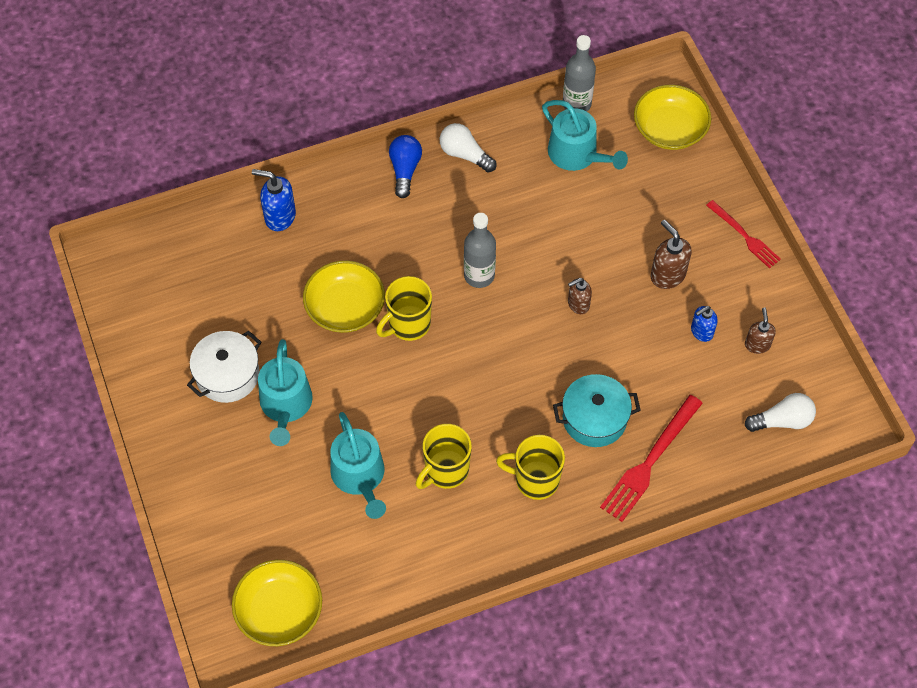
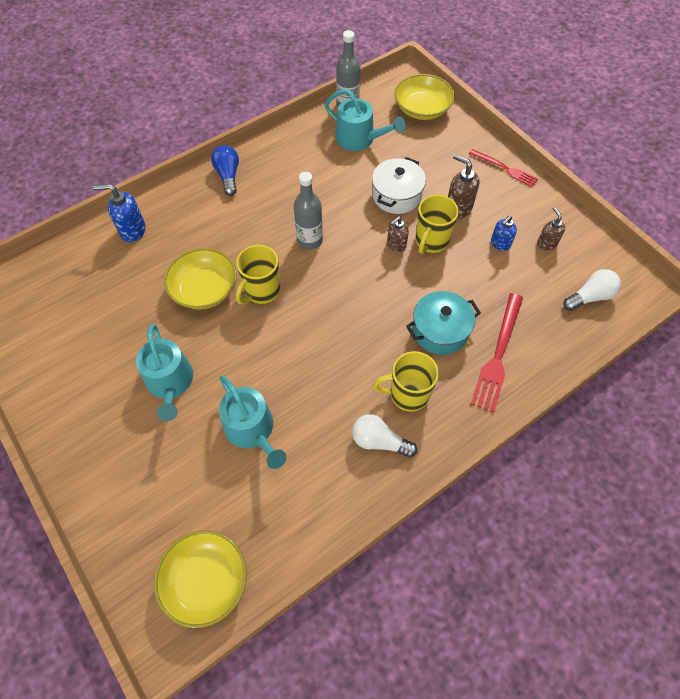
camera: 15 degrees left, 0 degrees up
white pot [187,331,262,403] -> white pot moved to [372,157,426,214]
yellow mug [416,424,472,489] -> yellow mug moved to [415,195,459,254]
white light bulb [440,123,497,172] -> white light bulb moved to [352,414,417,458]

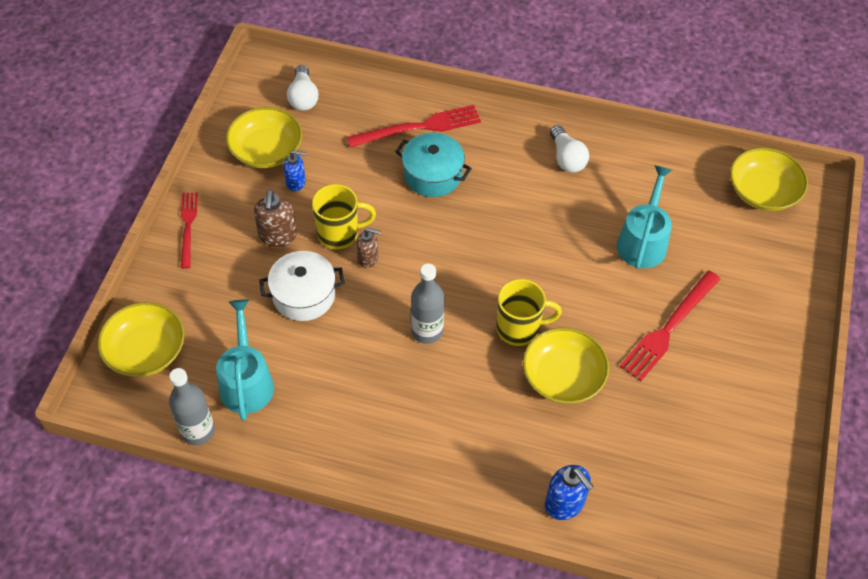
camera: 130 degrees left, 5 degrees down
turquoise watering can [136,324,193,421] -> red fork [620,271,720,381]
blue light bulb [211,145,239,196] -> none
yellow mug [373,351,439,412] -> none
brown soap dispenser [537,207,565,251] -> yellow bowl [226,107,302,168]
white light bulb [563,269,621,311] -> white light bulb turned 120 degrees counterclockwise [287,65,318,111]

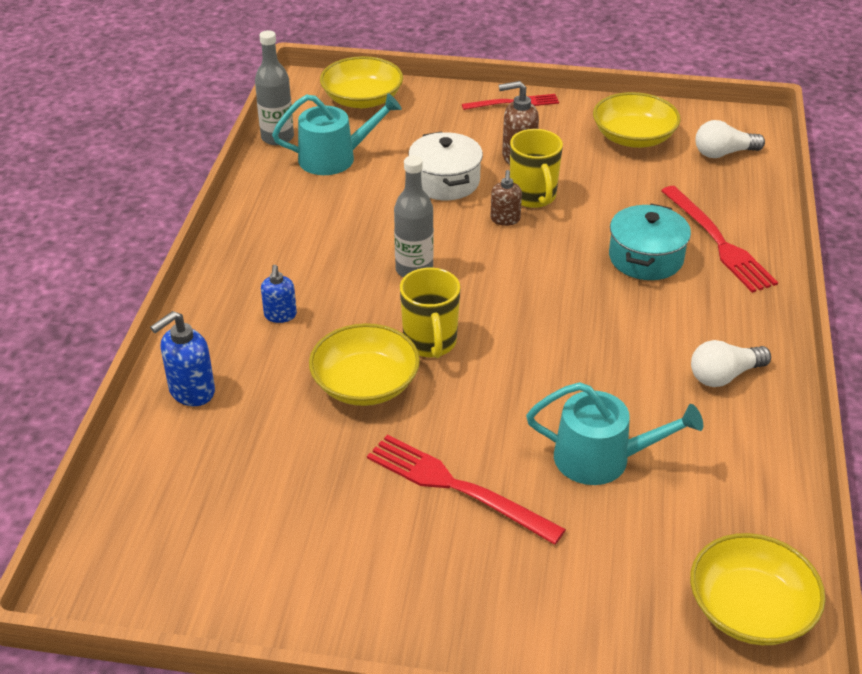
camera: 85 degrees right, 15 degrees down
blue soap dispenser [283,150,306,191] -> blue soap dispenser moved to [261,265,297,323]

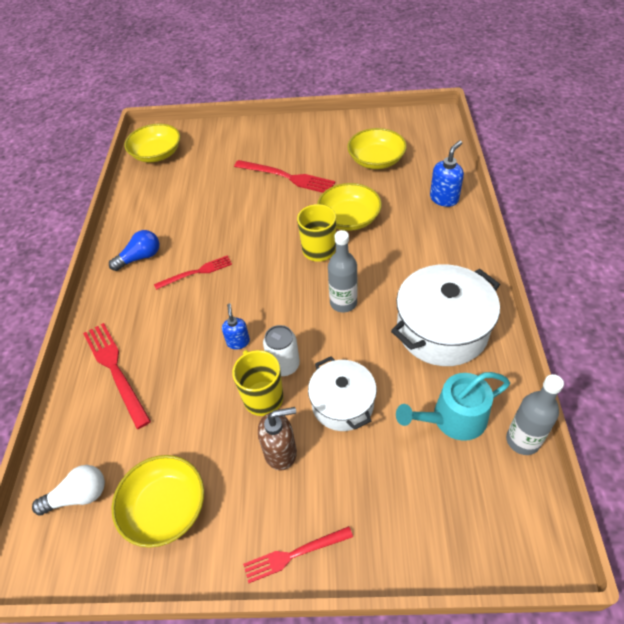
camera: 175 degrees right, 10 degrees up
blue soap dispenser [261,265,297,323] -> blue soap dispenser moved to [222,303,250,350]
yellow bowl [320,56,403,108] -> yellow bowl moved to [347,128,407,169]
brown soap dispenser [490,170,522,226] -> white can [263,325,300,376]
turquoise watering can [526,382,703,485] -> none
turquoise pot [609,203,691,280] -> none
white light bulb [691,340,771,387] -> blue light bulb [109,230,159,271]
none -> red fork [154,255,232,290]
none -> white pot [391,264,500,366]

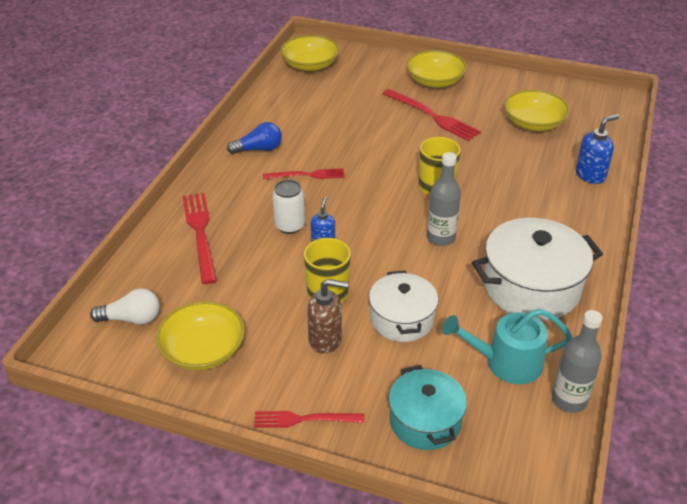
camera: 15 degrees right, 10 degrees down
white can [263,325,300,376] -> white can moved to [272,180,305,234]
yellow bowl [317,183,382,231] -> yellow bowl moved to [406,50,467,88]
none -> turquoise pot [388,365,467,450]

